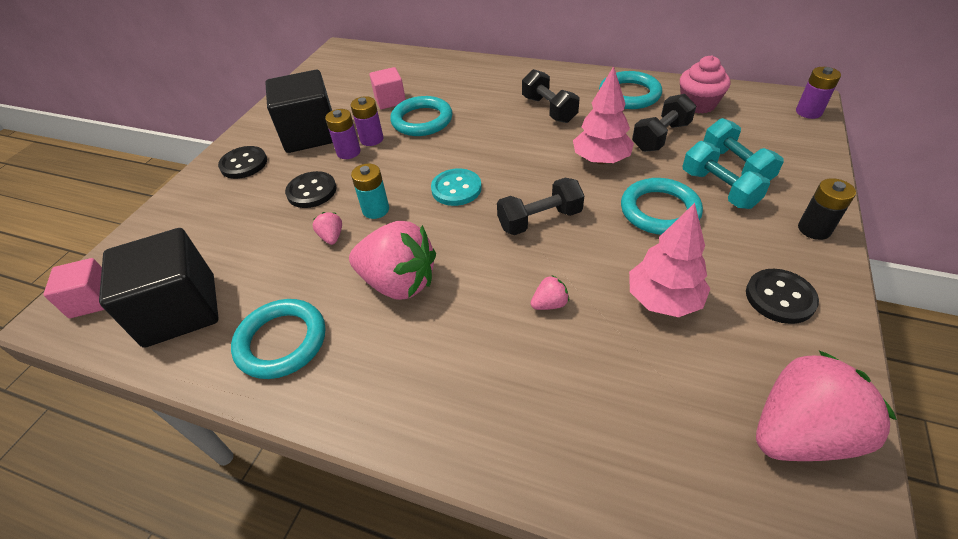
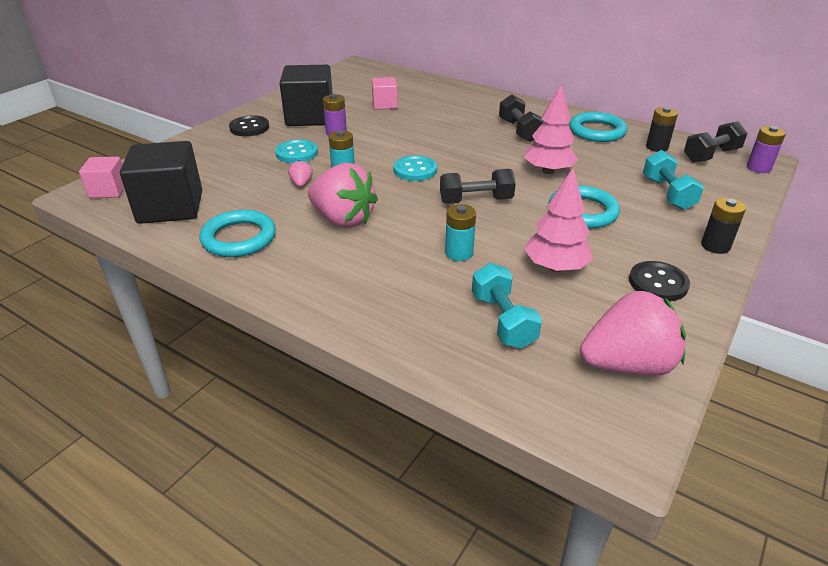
camera: 10 degrees right, 10 degrees down
black button [285,171,336,208] -> turquoise button [275,139,318,163]
purple battery [351,96,384,146] -> none
turquoise ring [390,96,453,136] -> none
pink strawberry [531,275,569,310] -> turquoise battery [445,204,476,261]
black dumbbell [632,94,696,152] -> black dumbbell moved to [684,121,748,163]
pink cupcake [680,55,730,114] -> black battery [646,107,678,152]
turquoise dumbbell [683,141,770,209] -> turquoise dumbbell moved to [472,263,542,349]

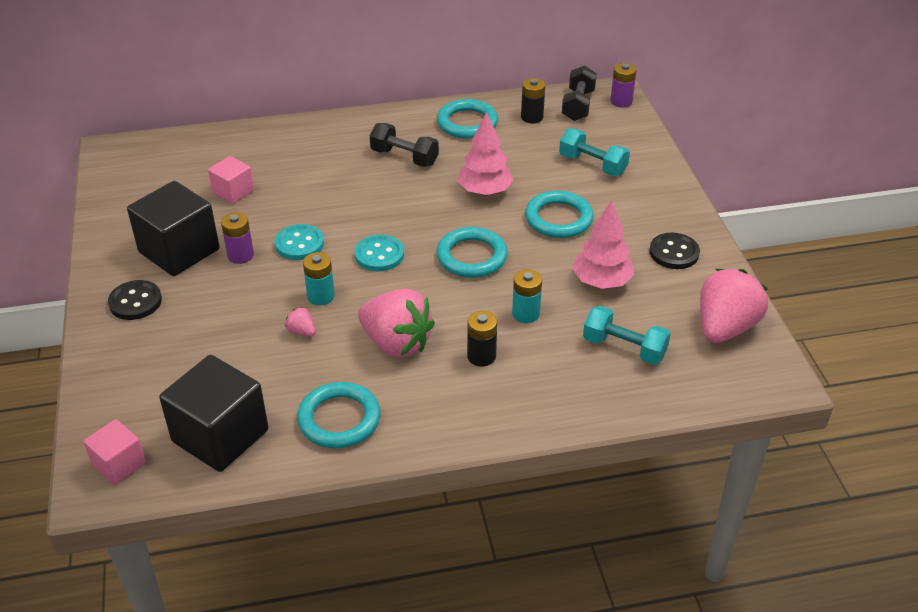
camera: 45 degrees left, 5 degrees up
turquoise button [275,139,318,163] -> turquoise button moved to [275,224,324,260]
pink strawberry [308,163,378,228] -> pink strawberry turned 45 degrees clockwise [358,288,435,358]
black dumbbell [440,169,516,204] -> turquoise ring [436,227,508,278]
black battery [701,198,746,254] -> black battery moved to [467,311,497,367]

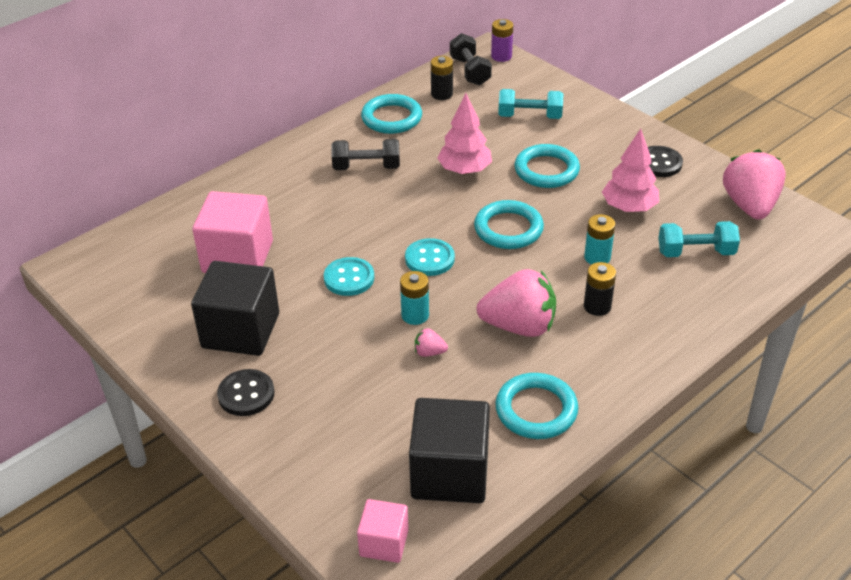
camera: 30 degrees left, 0 degrees up
pink cube [208,156,254,204] -> pink cube [192,191,273,273], size x1.83
purple battery [221,212,254,264] -> none

